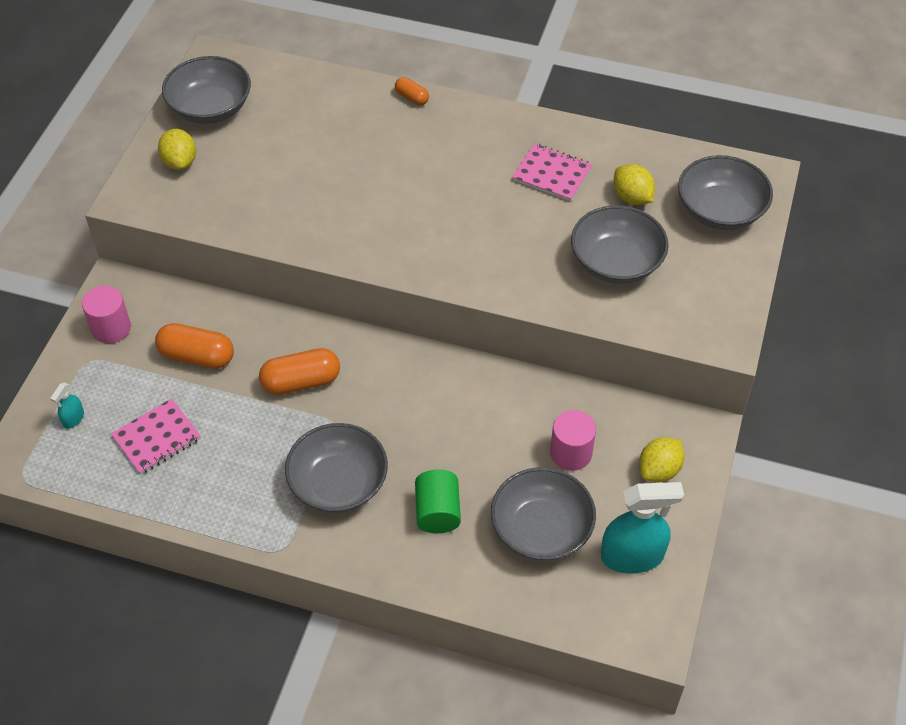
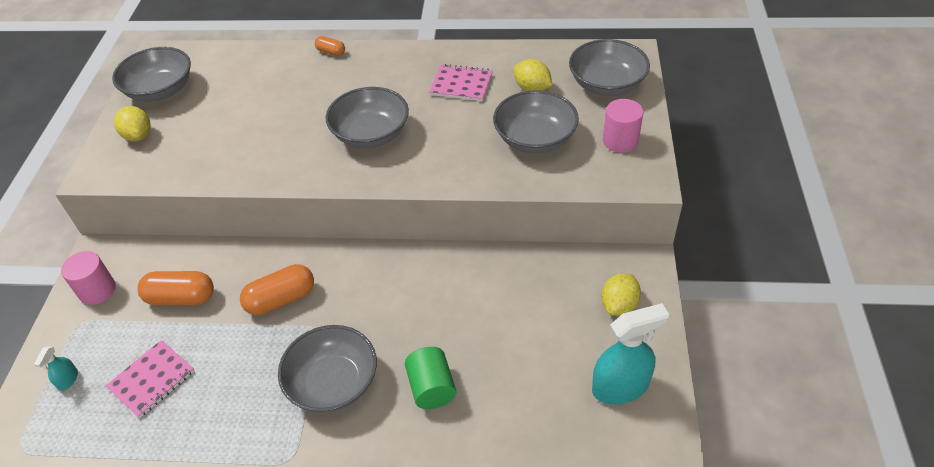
camera: 10 degrees left, 5 degrees down
grey bowl [491,467,596,561] -> grey bowl moved to [325,87,409,148]
pink cylinder [550,410,596,471] -> pink cylinder moved to [603,99,643,153]

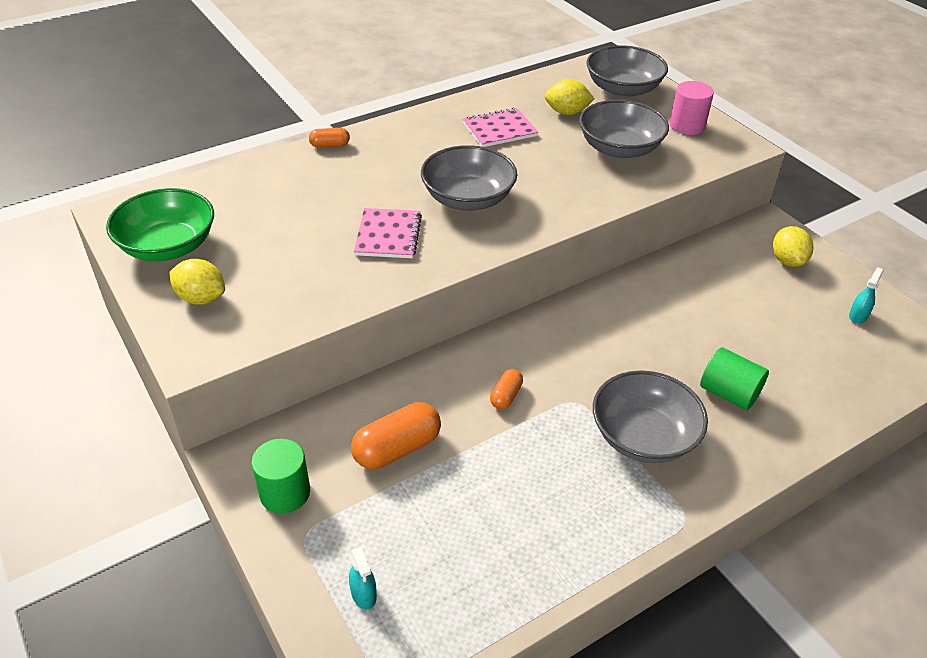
camera: 40 degrees left, 5 degrees down
pink cylinder [61,251,116,305] -> green cylinder [251,438,310,514]
pink notebook [106,340,195,418] -> pink notebook moved to [354,208,422,258]
grey bowl [112,47,191,102] -> green bowl [106,188,214,261]
orange capsule [240,264,314,315] -> orange capsule [490,369,523,409], size x0.54
turquoise spray bottle [592,303,669,405] -> turquoise spray bottle [849,267,884,324], size x0.46

